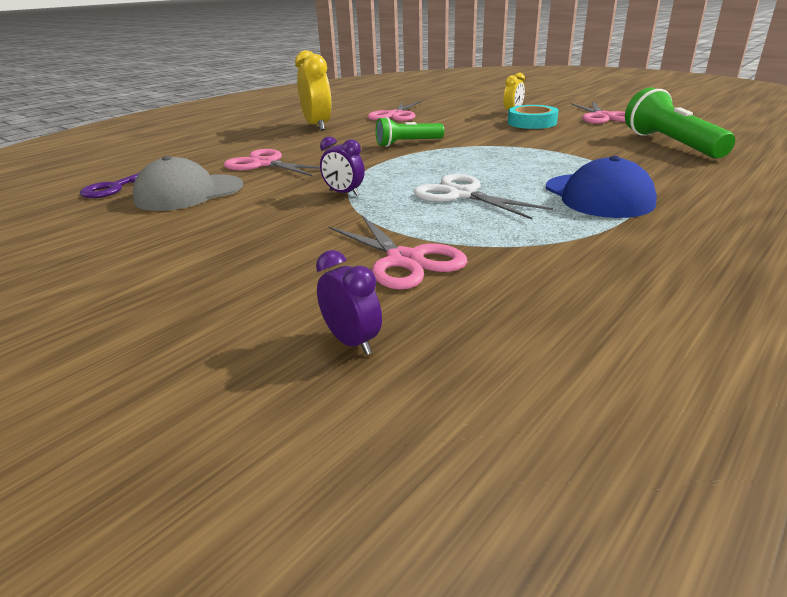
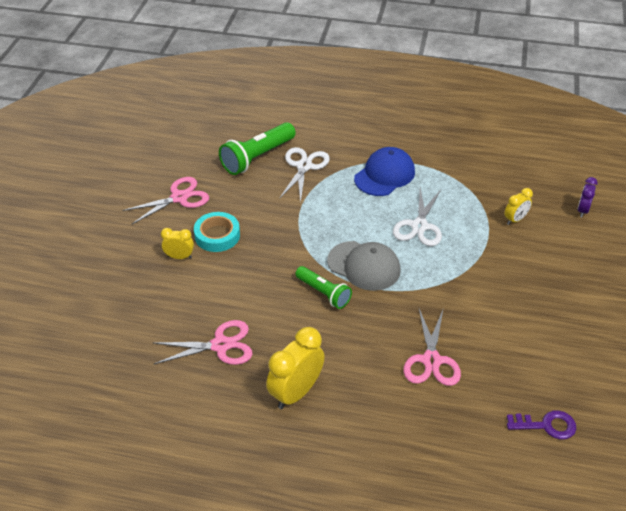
camera: 120 degrees left, 15 degrees up
grey cap [133,156,243,211] -> grey cap moved to [327,241,401,291]
purple clock [320,136,365,196] -> none
pink scissors [328,215,467,290] -> yellow clock [504,188,533,225]
none -> white scissors [279,147,330,203]

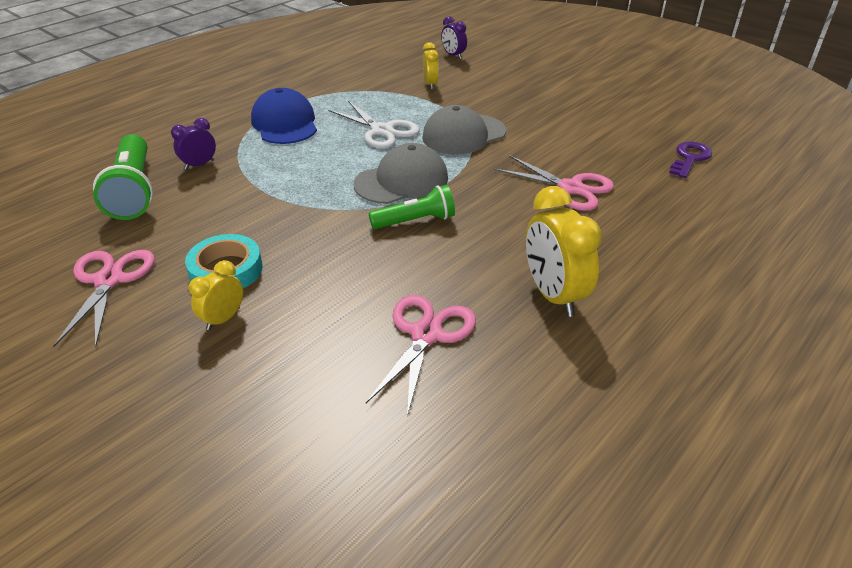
camera: 60 degrees left, 5 degrees down
white scissors [279,147,330,203] -> purple clock [171,118,216,170]
none -> grey cap [422,105,506,154]

